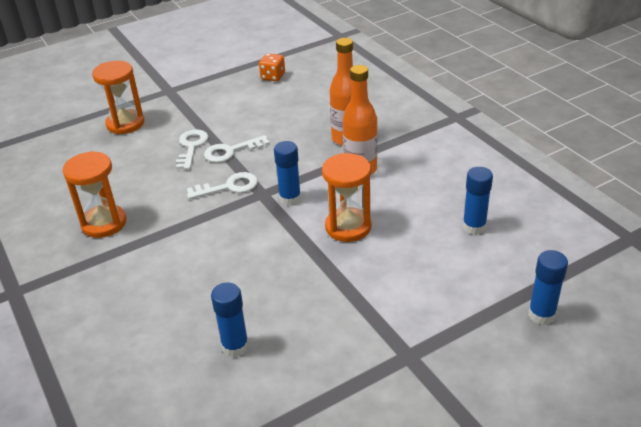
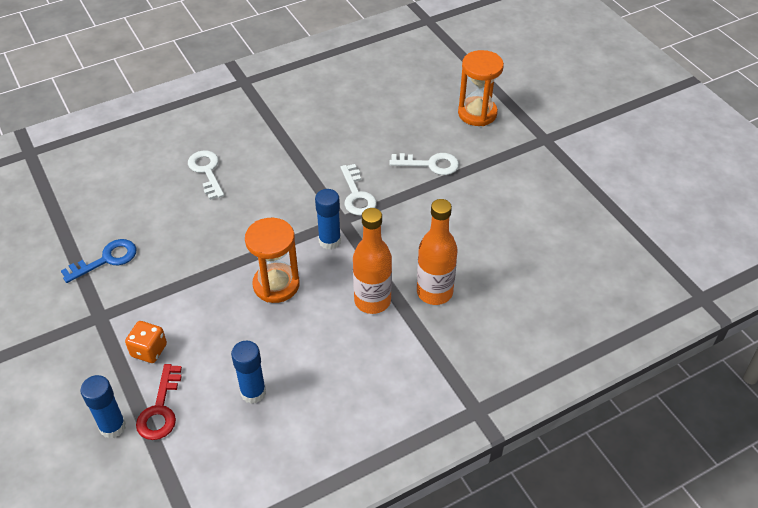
camera: 90 degrees right, 10 degrees up
orange hourglass [63,151,126,238] -> none
white key [204,135,270,163] -> white key moved to [188,150,224,200]
blue glue stick [211,282,249,357] -> none
orange dice [259,53,285,81] -> orange dice moved to [125,321,167,363]
none -> blue key [61,239,136,283]
none -> red key [136,364,182,440]

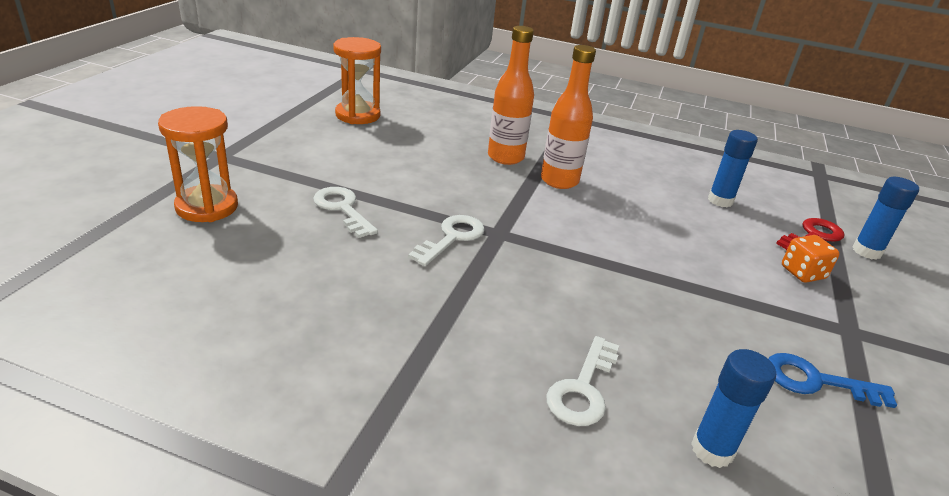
camera: 135 degrees left, 15 degrees down
orange hourglass [245,218,300,303] -> orange hourglass moved to [333,37,381,124]
blue glue stick [315,189,341,250] -> blue glue stick moved to [691,349,776,468]

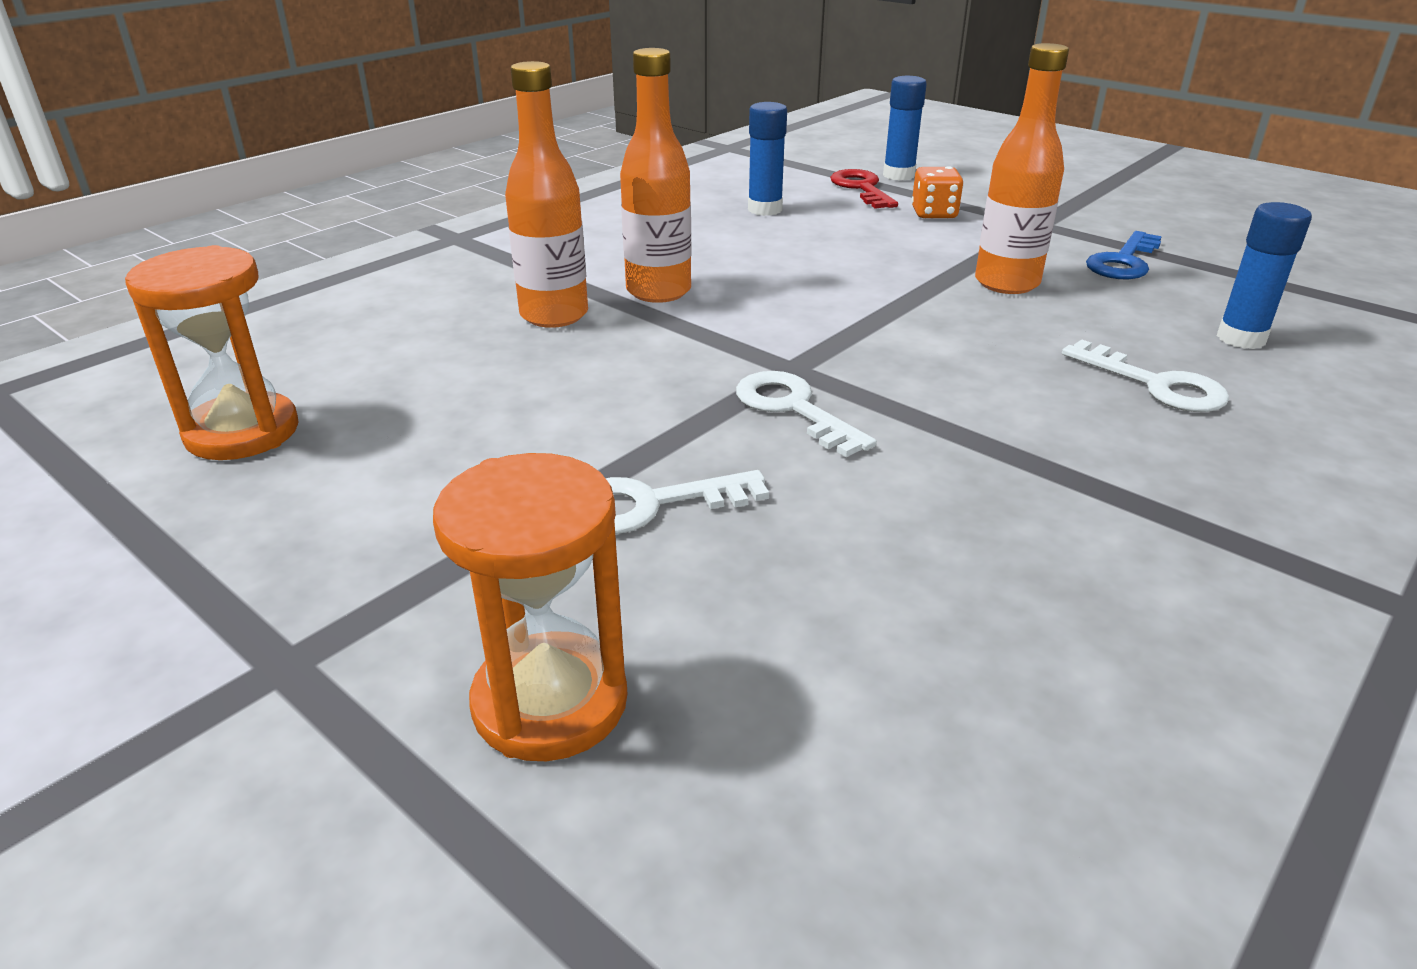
camera: 65 degrees left, 0 degrees up
none -> orange bottle [975,43,1069,294]

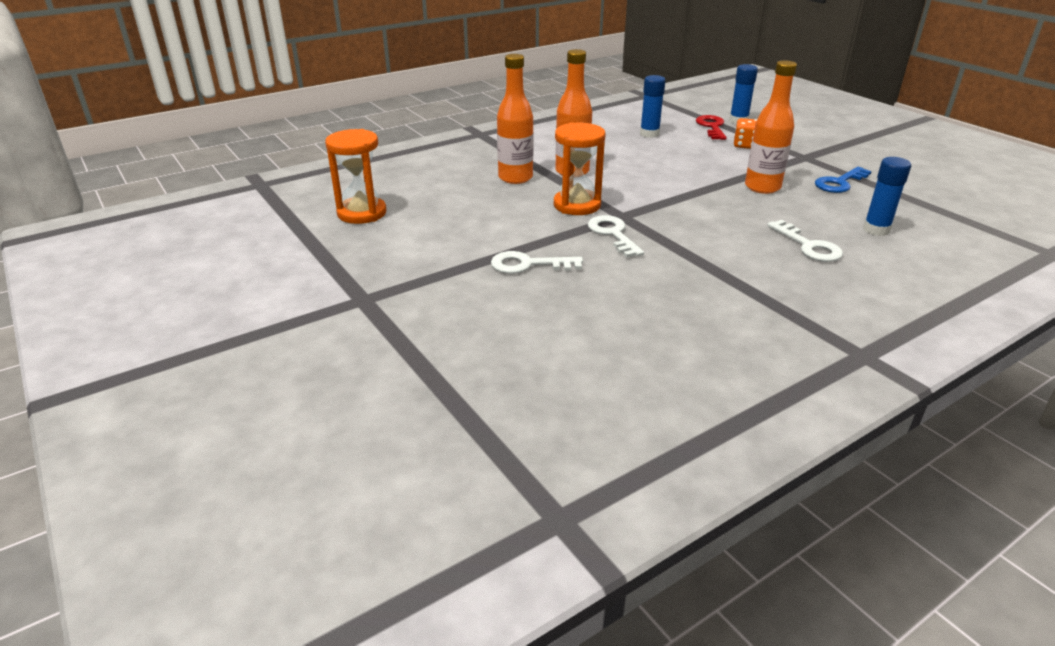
camera: 15 degrees right, 0 degrees up
orange hourglass [433,453,628,761] -> orange hourglass moved to [554,122,606,215]

